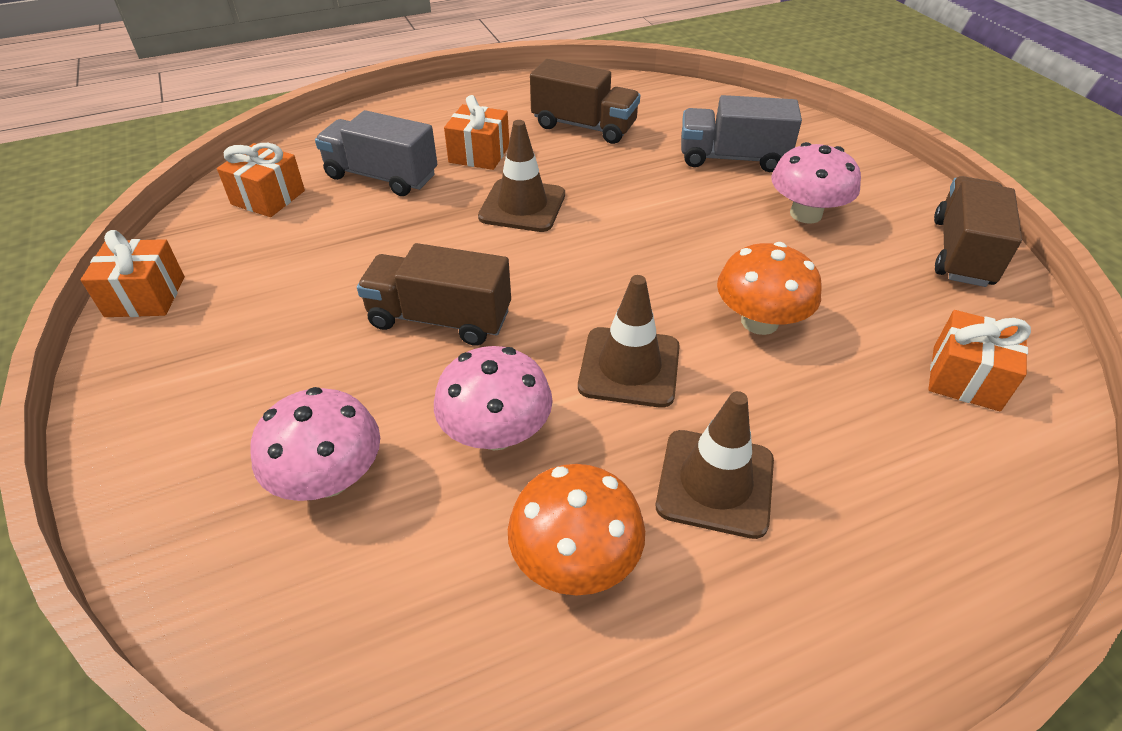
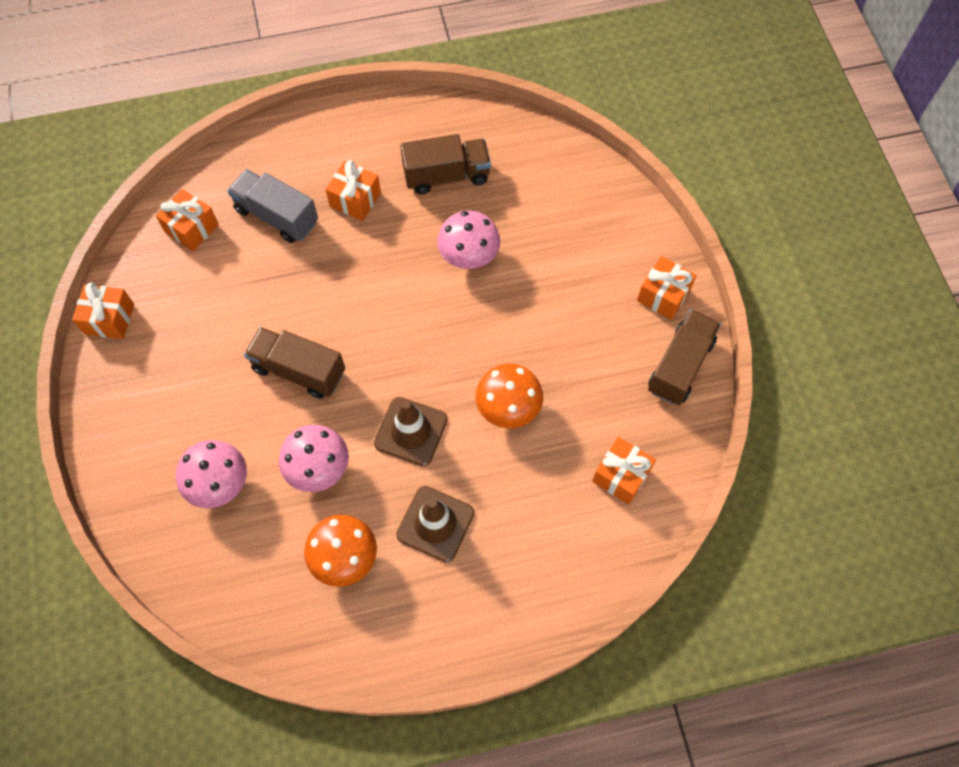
camera: 10 degrees right, 20 degrees up
brown traffic cone [478,120,565,232] -> none
brown truck [530,59,640,144] -> brown truck turned 45 degrees counterclockwise [400,134,491,195]
grey truck [681,95,802,172] -> none
pink mushroom [771,142,861,224] -> pink mushroom moved to [437,210,500,269]
none -> orange gift [637,256,697,320]

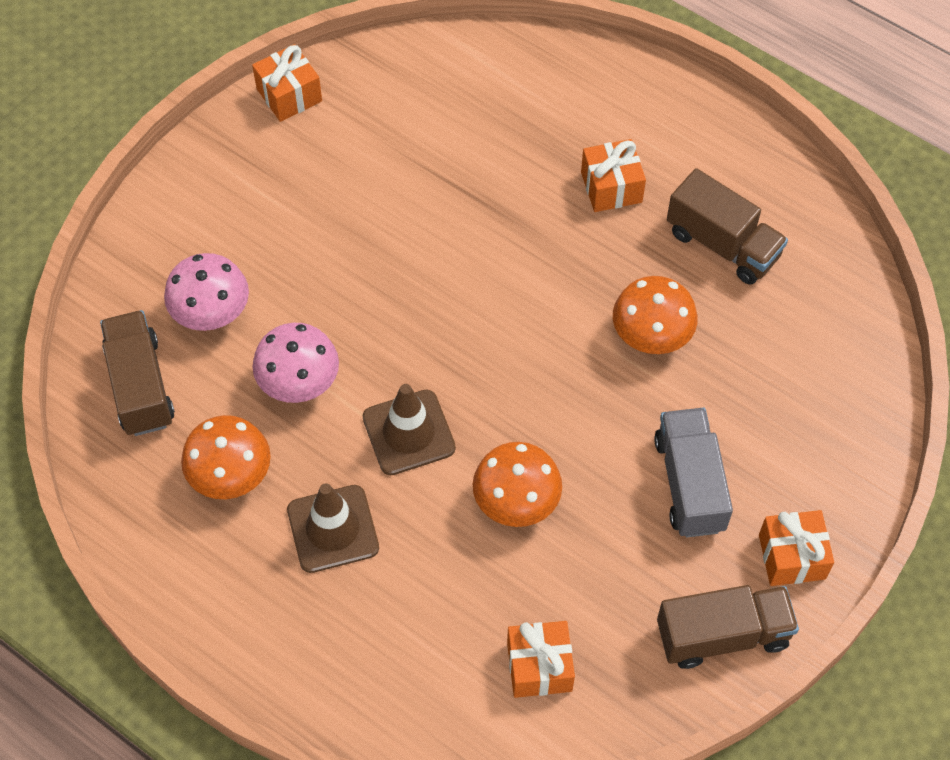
camera: 50 degrees right, 5 degrees down
orange gift [156,189,219,251] -> none
grey truck [227,169,318,243] -> grey truck moved to [654,408,733,537]
brown truck [244,327,345,399] -> brown truck moved to [100,310,175,436]
pink mushroom [437,210,500,269] -> orange mushroom [613,276,698,354]

